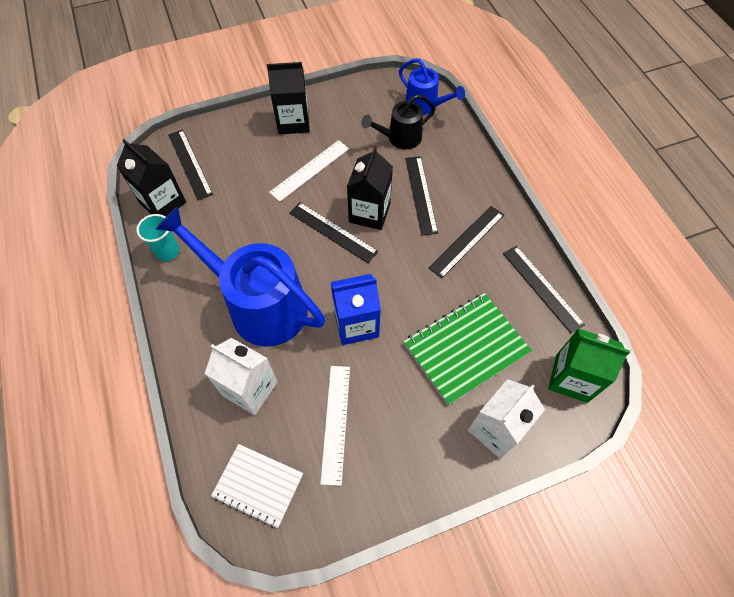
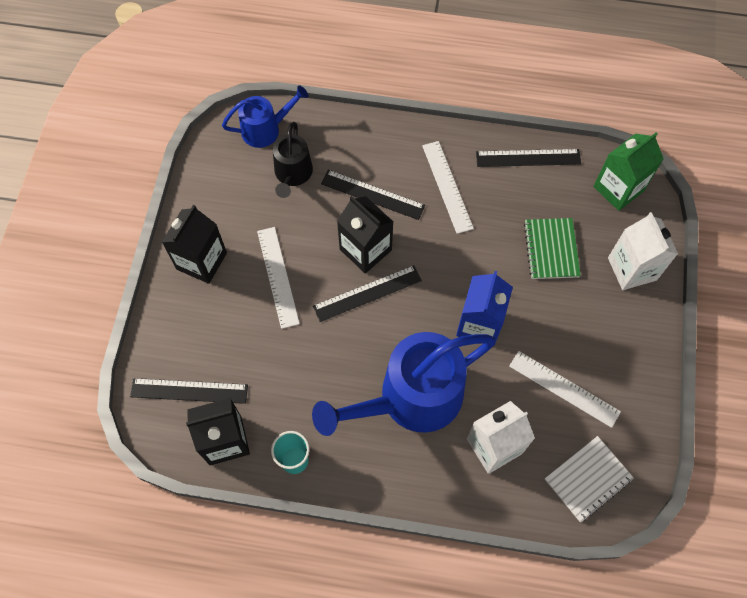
camera: 60 degrees left, 5 degrees up
green notebook [404,293,532,405] -> green notebook [524,218,581,279], size x0.65
black ruler [429,206,504,278] -> white ruler [422,141,474,234]

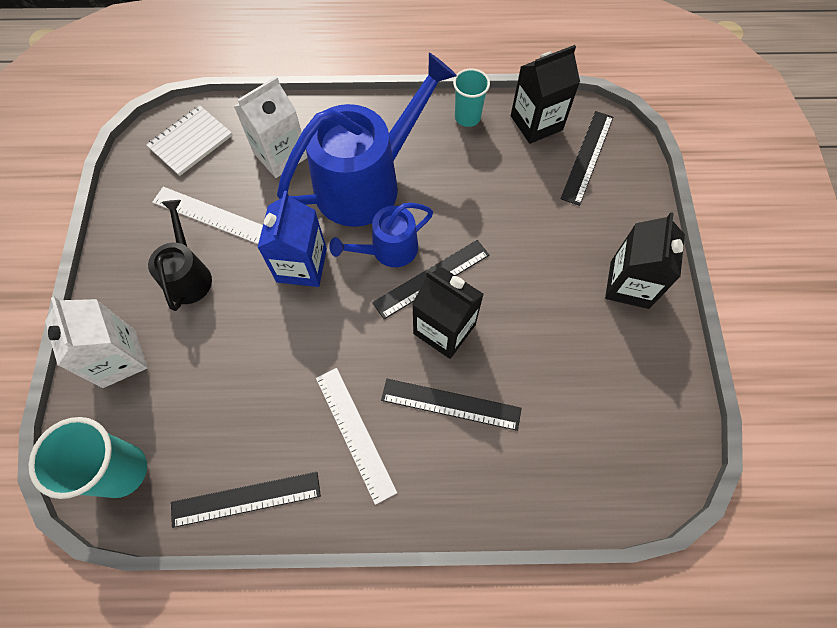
camera: 170 degrees right, 0 degrees up
black ruler [130,378,248,404] -> black ruler turned 60 degrees counterclockwise [560,111,613,206]
blue watering can [222,85,308,148] -> blue watering can moved to [329,203,433,267]
white ruler [257,227,300,329] -> none
black watering can [273,122,313,198] -> black watering can moved to [148,200,212,311]
green notebook [524,218,581,279] -> none
green carton [593,133,663,211] -> turquoise cup [28,417,147,499]

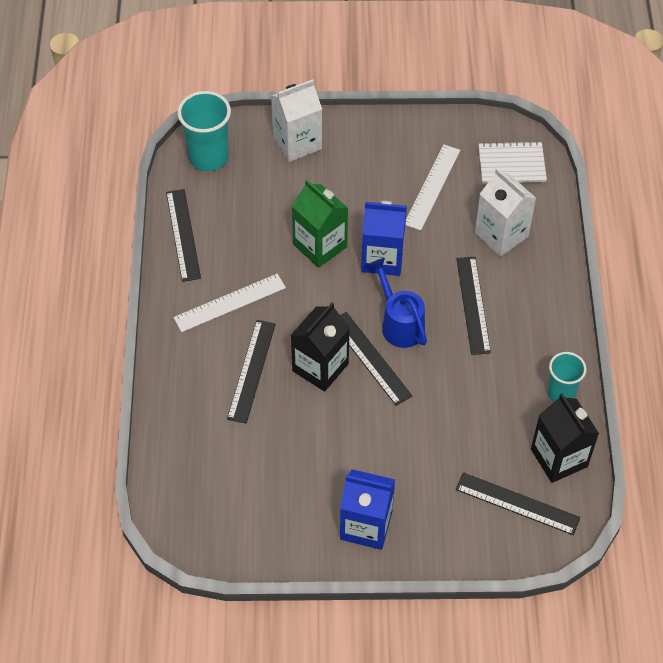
camera: 90 degrees right, 10 degrees down
white notebook [146,105,232,176] -> white notebook turned 45 degrees counterclockwise [478,141,547,184]
black watering can [148,200,212,311] -> none
blue watering can [277,53,457,227] -> black ruler [456,257,491,355]
black carton [605,212,685,309] -> blue carton [340,469,395,550]
none -> green carton [292,180,348,268]

